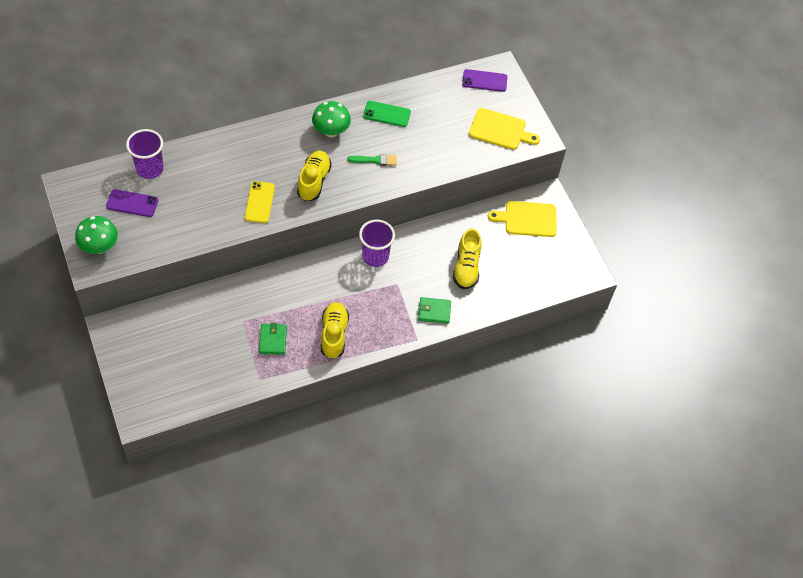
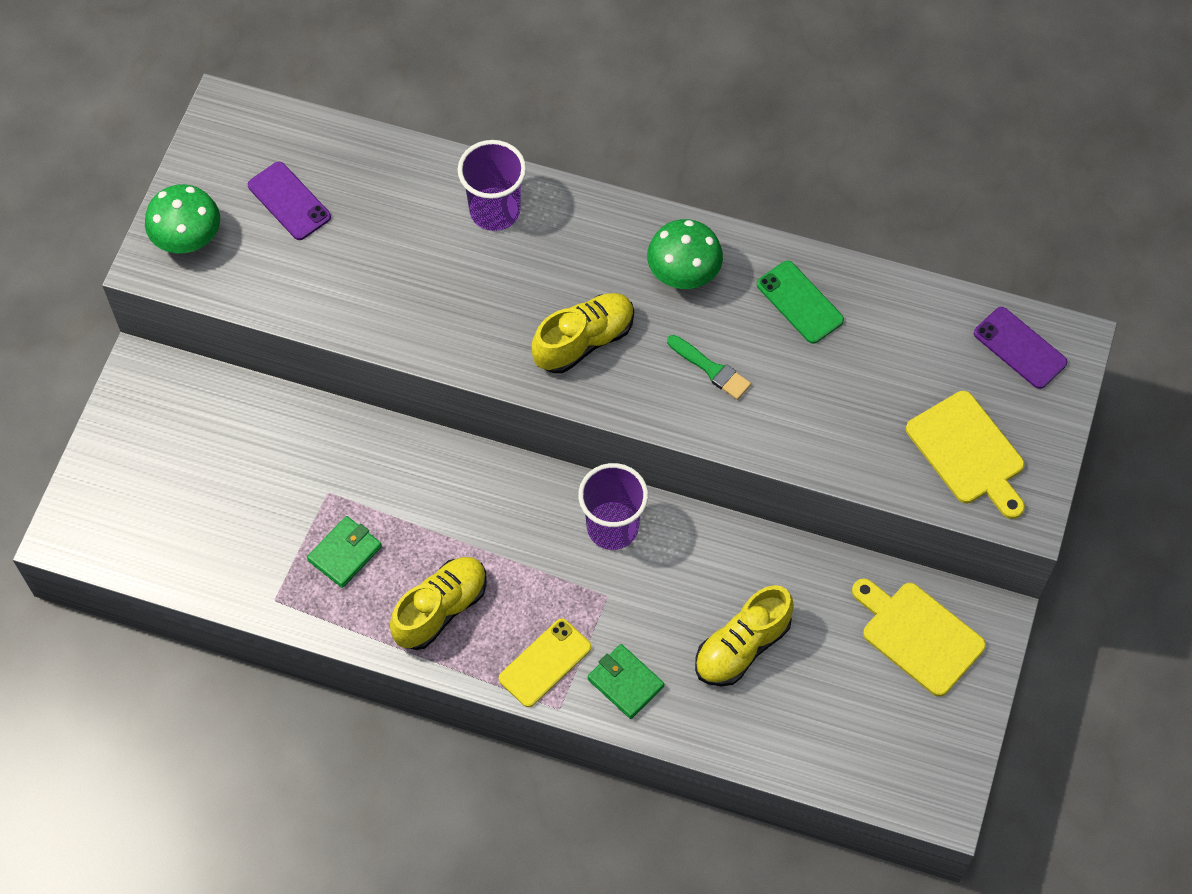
camera: 45 degrees right, 5 degrees up
purple cup [126,129,164,179] -> purple cup moved to [458,140,526,231]
yellow phone [245,181,275,223] -> yellow phone moved to [499,619,592,707]

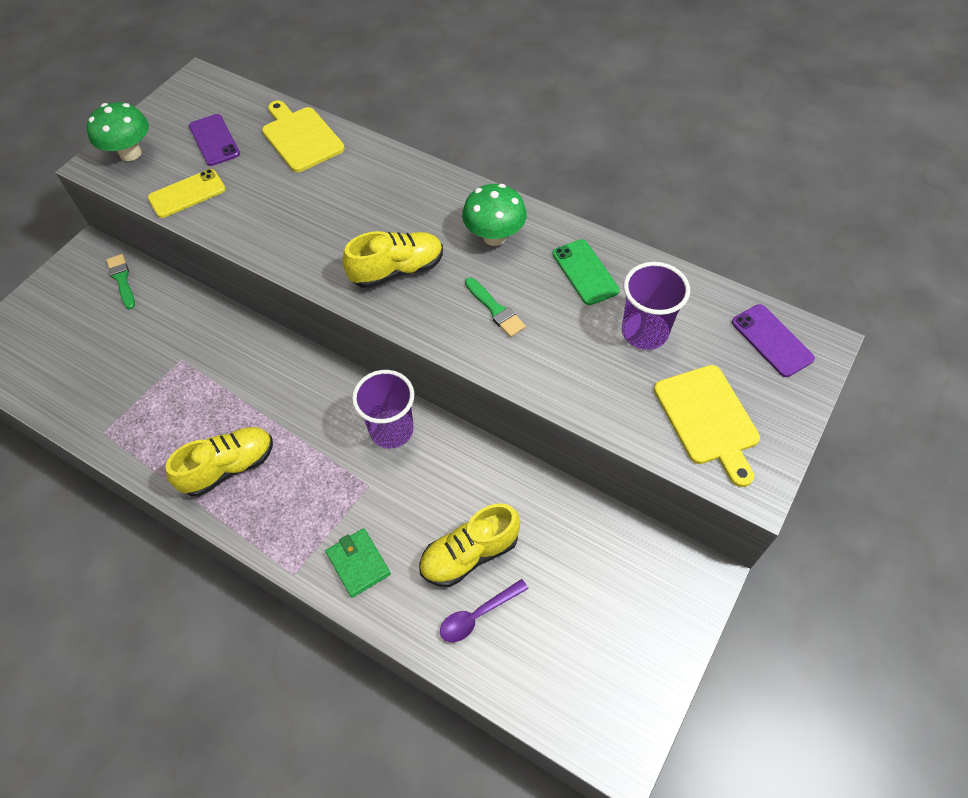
camera: 15 degrees right, 5 degrees down
green wallet [307,516,382,588] -> none
purple cup [458,140,526,231] -> purple cup moved to [622,262,690,350]
yellow phone [499,619,592,707] -> yellow phone moved to [148,169,226,218]
yellow cutting board [852,578,986,697] -> yellow cutting board moved to [262,101,345,172]
none -> green brush [106,254,135,309]
none -> purple spoon [440,579,529,642]

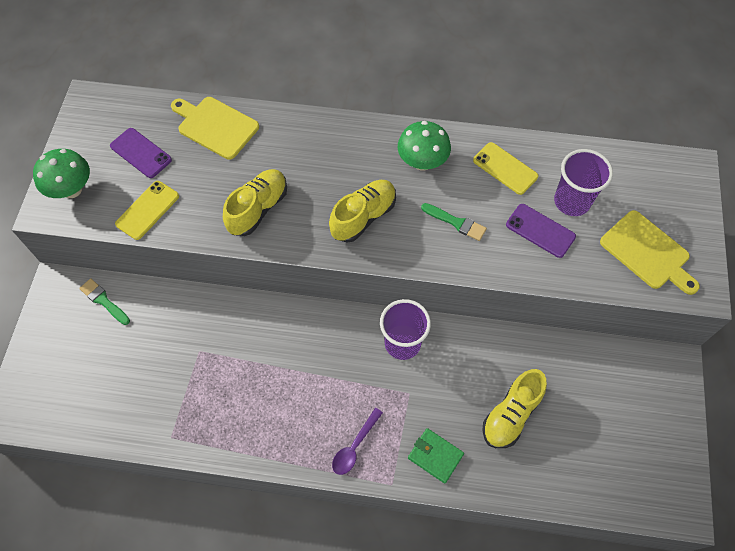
camera: 25 degrees left, 5 degrees up
yellow shoe [165,427,273,497] -> yellow shoe moved to [223,169,287,236]
purple spoon [440,579,529,642] -> purple spoon moved to [332,408,383,475]
green phone [552,239,620,305] -> yellow phone [473,142,538,195]
purple phone [732,304,815,377] -> purple phone moved to [506,204,576,258]

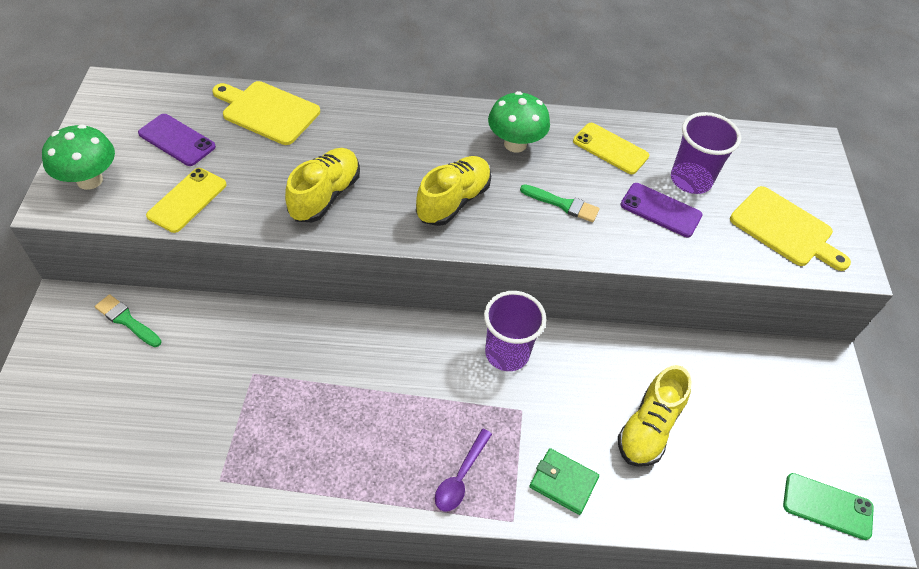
camera: 10 degrees left, 10 degrees down
none -> green phone [783,473,874,540]

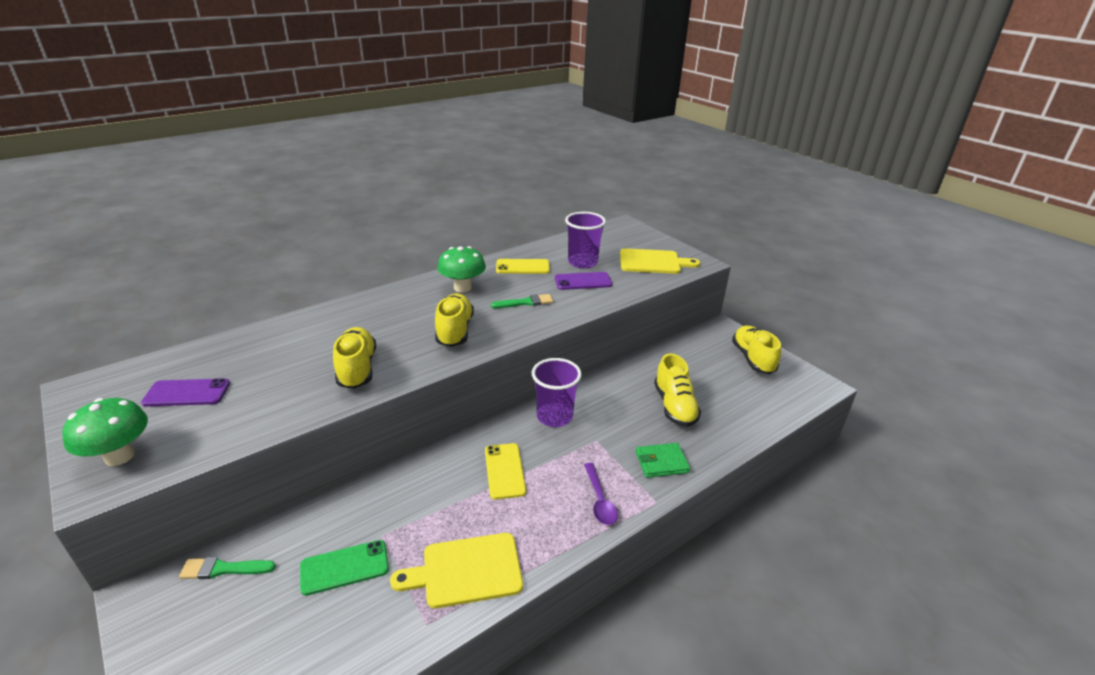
camera: 35 degrees left, 20 degrees down
yellow phone [146,168,227,233] -> yellow phone moved to [485,443,526,499]
yellow cutting board [212,81,320,145] -> yellow cutting board moved to [390,533,523,608]
green phone [783,473,874,540] -> green phone moved to [300,540,389,596]
none -> yellow shoe [732,325,781,374]

